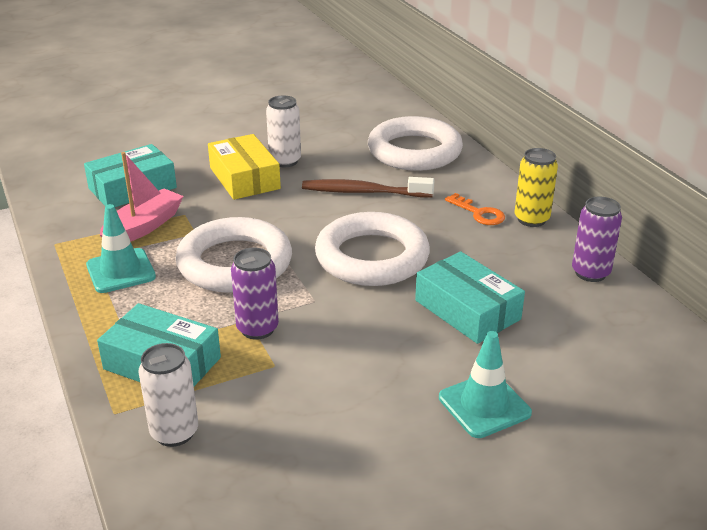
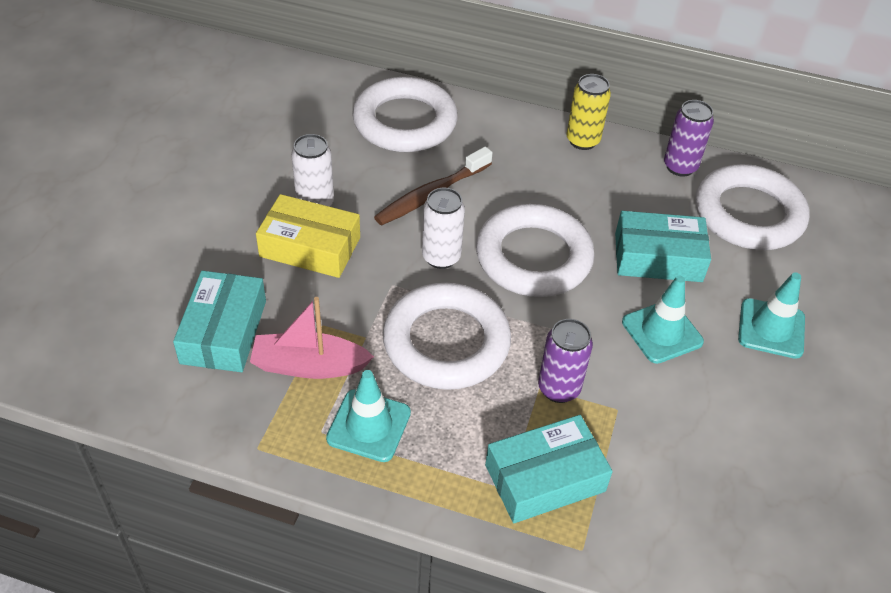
camera: 50 degrees left, 15 degrees up
pink boat [100,152,184,242] -> pink boat turned 75 degrees counterclockwise [250,297,374,379]
white can [138,343,198,447] -> white can moved to [422,188,465,269]
orange key [445,193,505,225] -> none
none -> turquoise traffic cone [622,275,704,364]
none -> white ring [696,164,810,250]

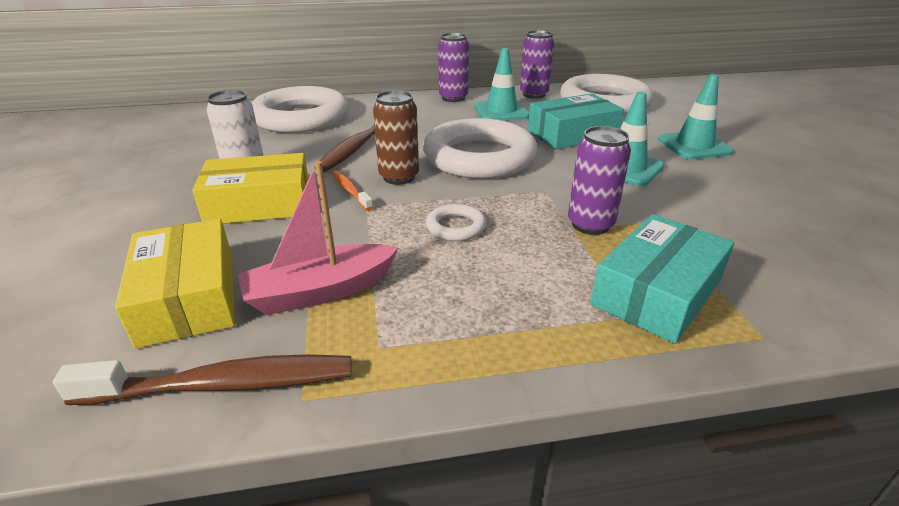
camera: 25 degrees left, 15 degrees down
turquoise box [173,271,266,372] -> yellow box [115,219,235,349]
turquoise traffic cone [326,370,411,462] -> turquoise traffic cone moved to [475,48,529,121]
white ring [383,283,511,390] -> white ring [426,204,486,241], size x0.42
white can [422,188,465,269] -> brown can [373,90,419,185]
yellow can [567,74,611,150] -> purple can [438,33,469,102]
none -> brown toothbrush [52,354,352,405]
none -> orange toothbrush [331,170,373,211]

